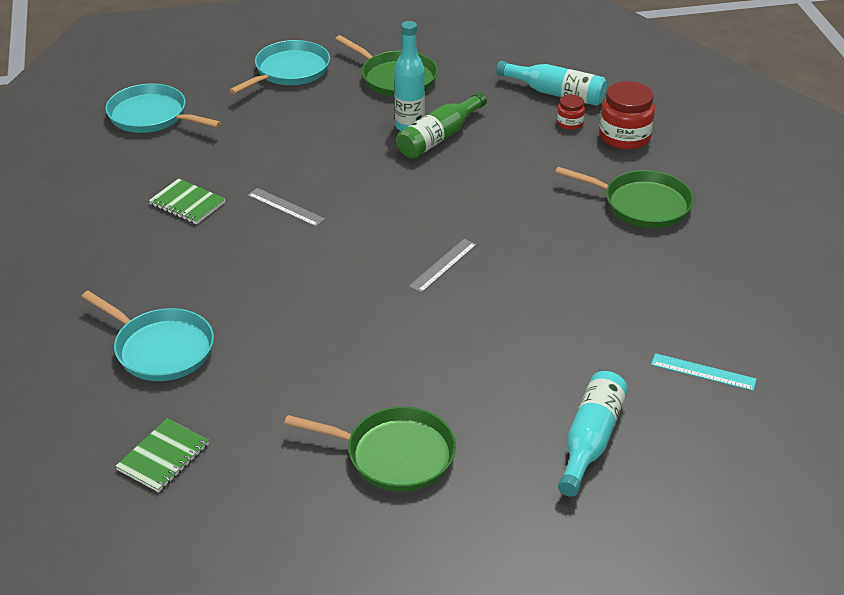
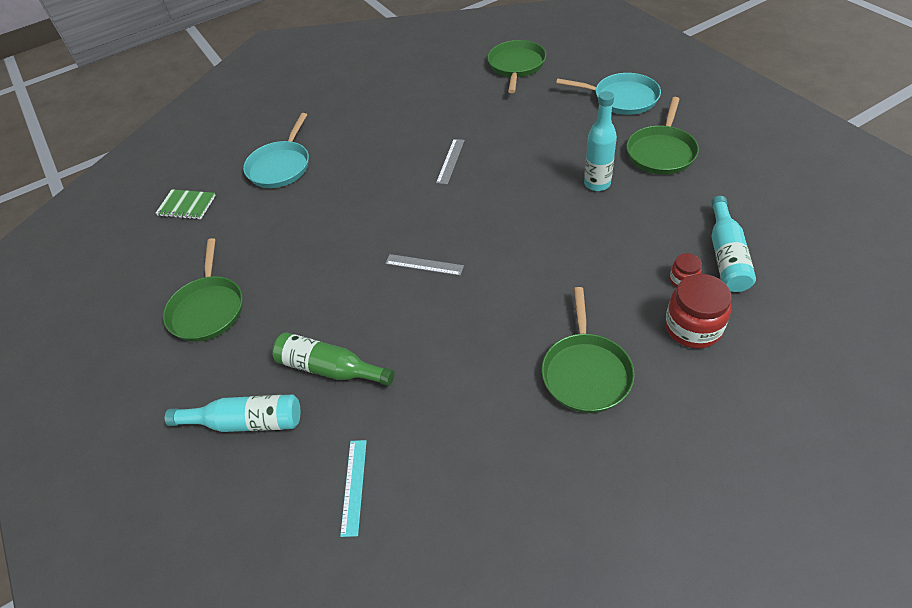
camera: 75 degrees right, 10 degrees up
turquoise pan [106,83,222,133] -> green pan [487,40,546,93]
green notebook [149,178,226,224] -> none
green bottle [397,92,487,159] -> green bottle moved to [272,332,395,386]

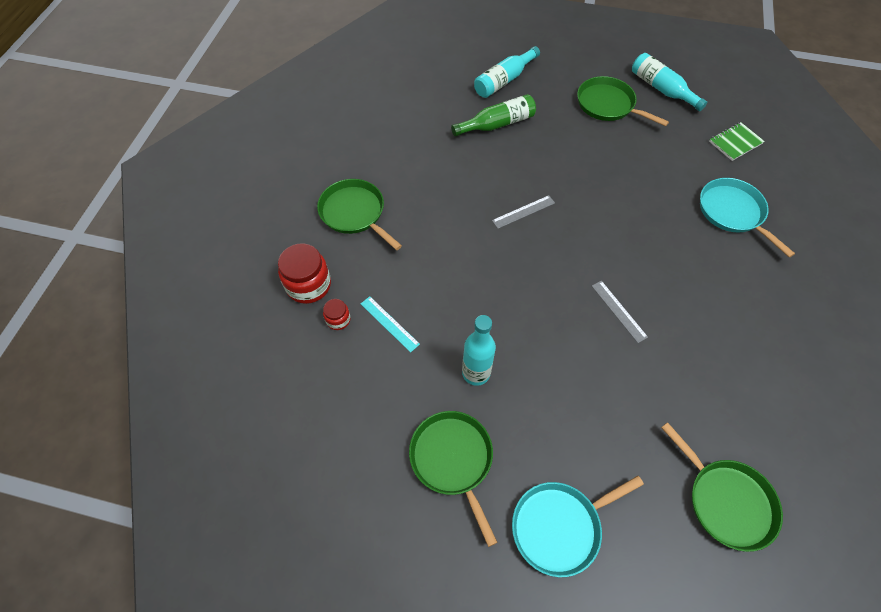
camera: 130 degrees right, 10 degrees up
turquoise ruler [340,440,367,537] -> turquoise ruler moved to [361,296,420,353]
turquoise bottle [711,196,756,292] -> turquoise bottle moved to [632,53,707,111]

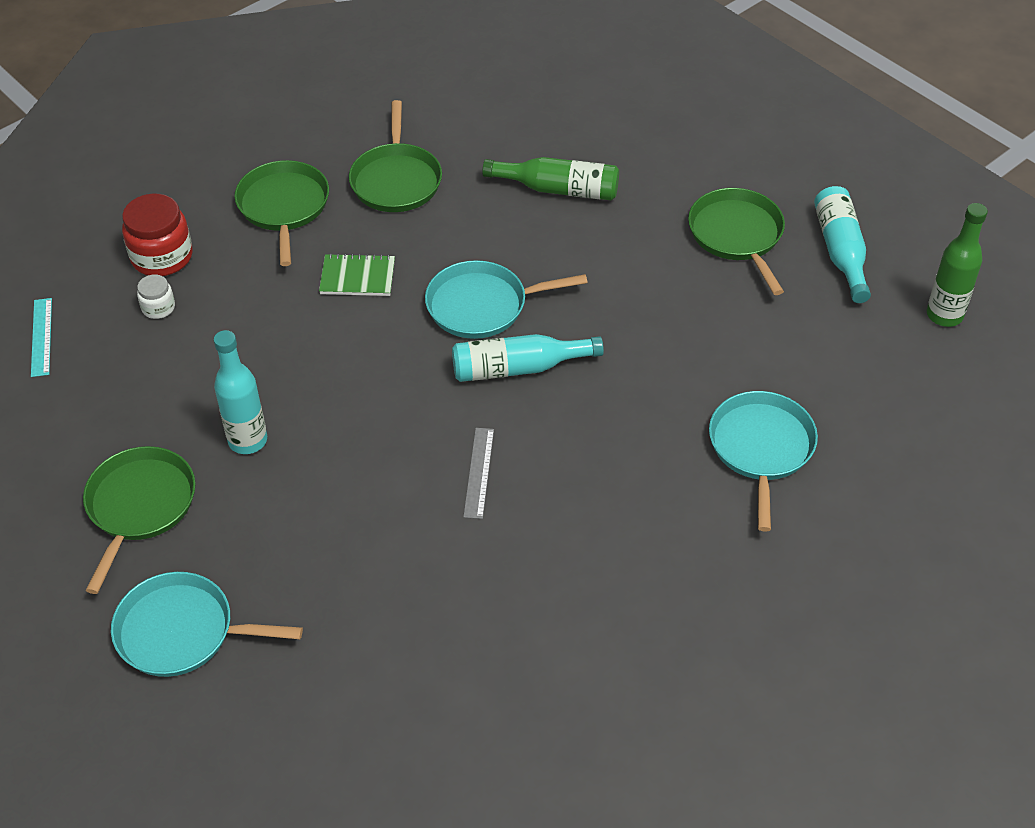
camera: 35 degrees right, 10 degrees down
red jar [323,299,351,330] -> white jar [137,274,175,319]
turquoise ruler [361,296,420,353] -> turquoise ruler moved to [31,298,52,377]
turquoise bottle [474,46,540,98] -> turquoise bottle moved to [452,334,604,382]
grey ruler [492,195,555,229] -> turquoise pan [425,260,588,339]
green pan [661,422,783,552] -> green pan moved to [349,100,442,212]
green notebook [709,122,765,161] -> green notebook moved to [319,253,395,296]
none -> green bottle [927,203,988,327]

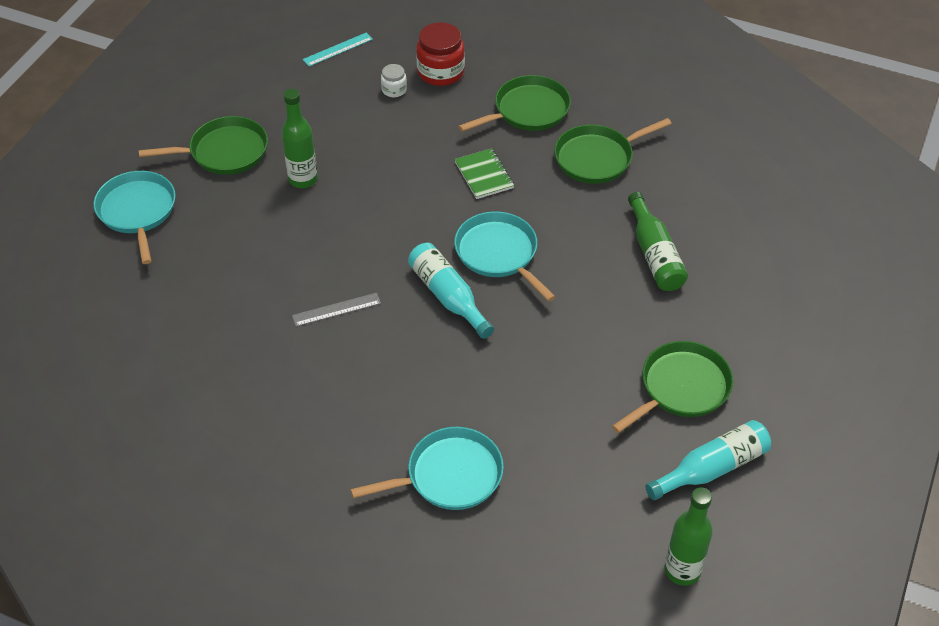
camera: 65 degrees right, 0 degrees up
turquoise bottle [214,330,267,454] -> green bottle [282,89,318,188]

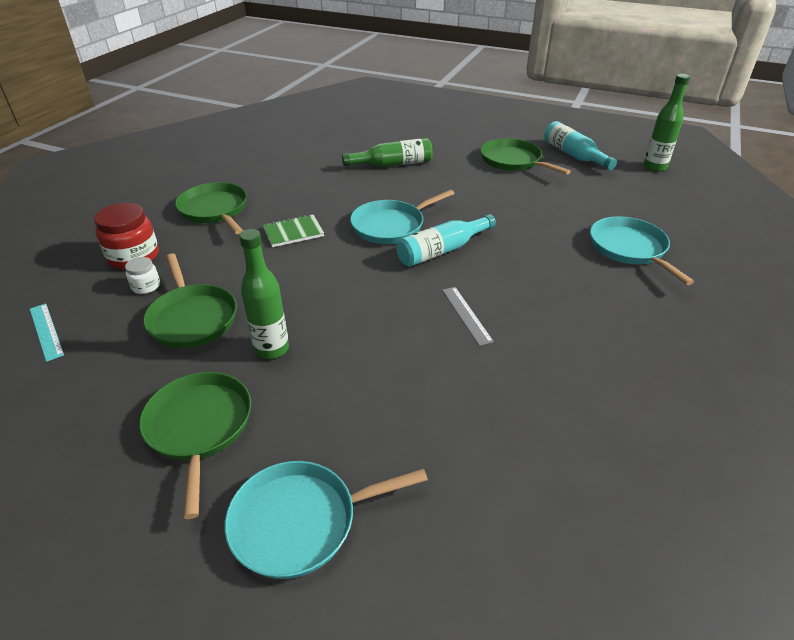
camera: 90 degrees left, 10 degrees down
green pan [554,118,672,184] -> green pan moved to [143,253,237,348]

